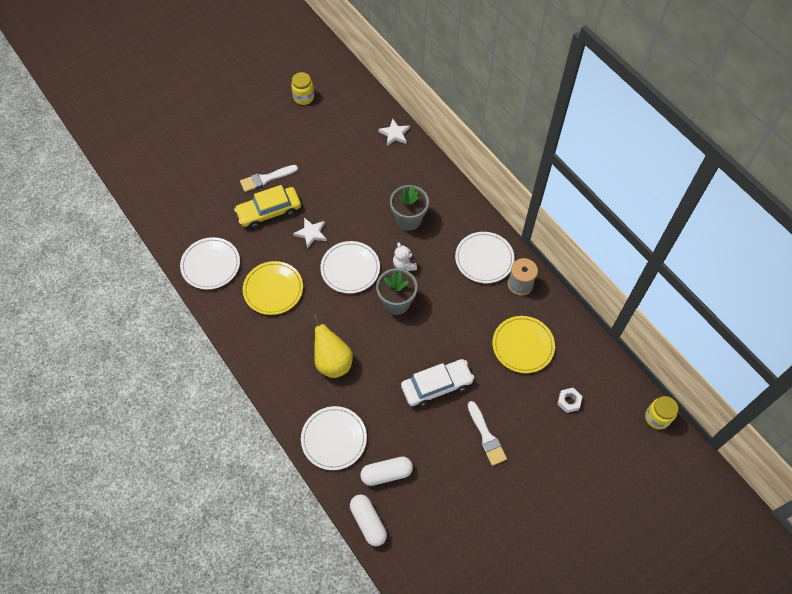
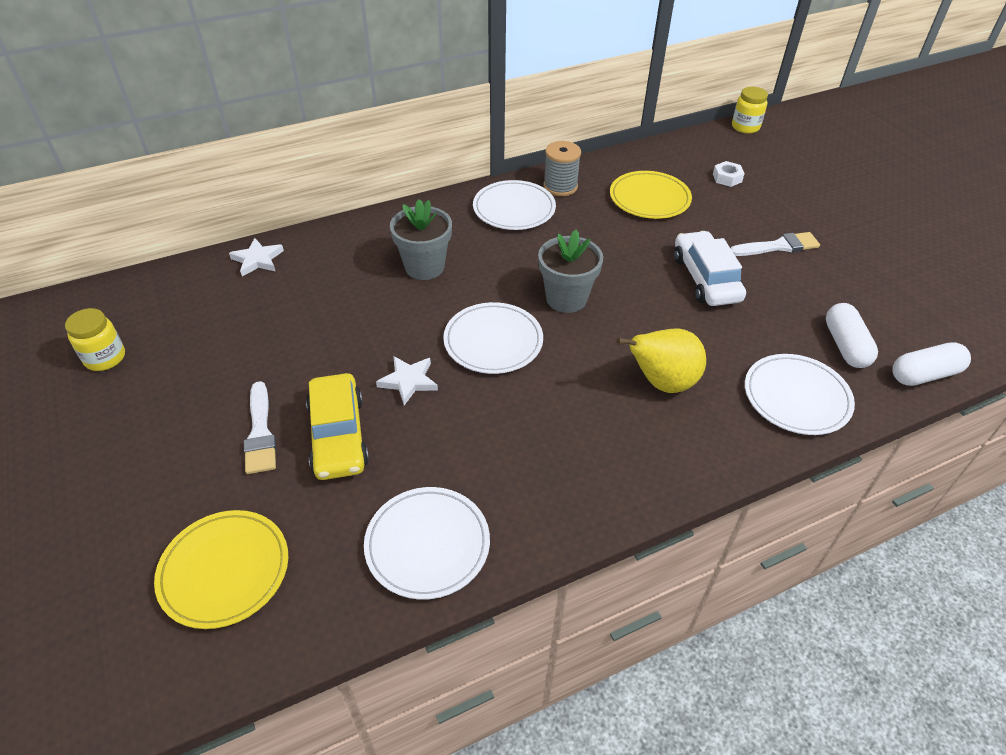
camera: 80 degrees left, 15 degrees down
yellow plate [243,261,303,315] -> yellow plate moved to [154,510,288,629]
white teddy bear [393,242,417,271] -> none

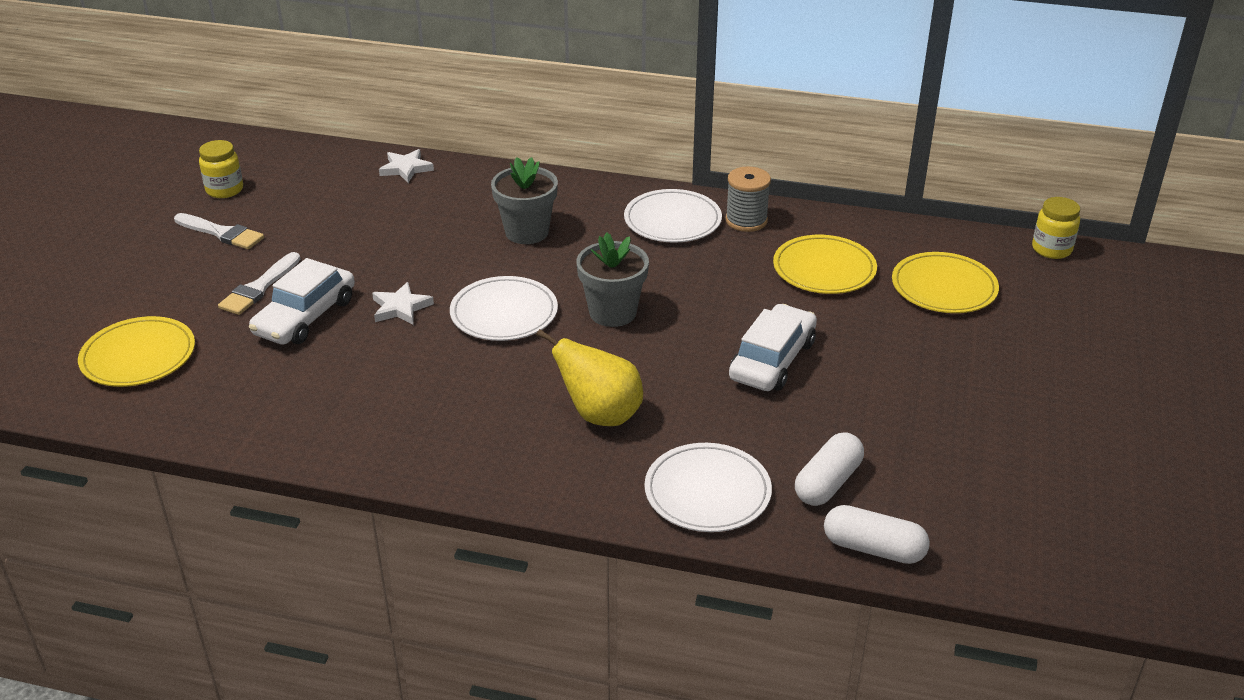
camera: 40 degrees right, 10 degrees down
yellow car [306,373,369,480] -> white car [249,258,355,345]
white plate [364,487,490,600] -> none
white nut [713,161,745,187] -> yellow plate [892,252,999,313]
white brush [731,232,820,256] -> white brush moved to [174,213,264,249]

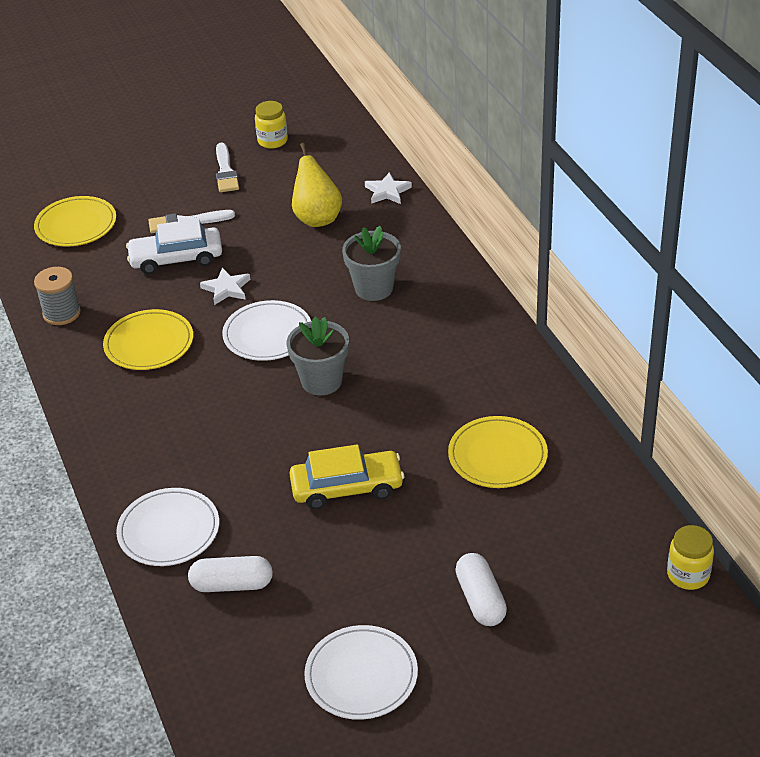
camera: 55 degrees right, 5 degrees up
yellow pear [536,329,643,426] -> yellow pear moved to [292,143,342,227]
white plate [624,189,722,243] -> white plate moved to [304,625,418,720]
grey spool [725,167,771,232] -> grey spool moved to [34,267,81,325]
white car [729,304,817,391] -> yellow car [290,444,404,509]
white capsule [824,505,930,564] -> white capsule moved to [455,553,507,626]
yellow plate [892,252,999,313] -> yellow plate moved to [103,309,193,370]

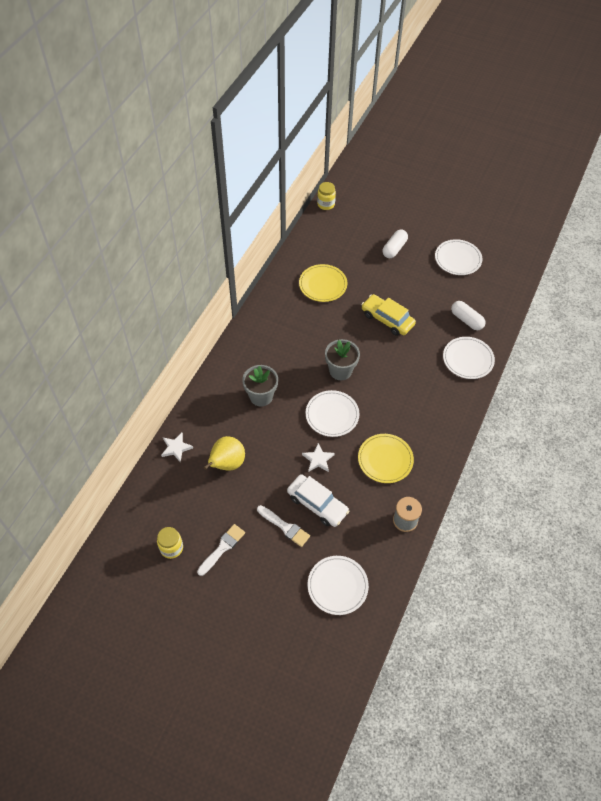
camera: 135 degrees left, 15 degrees up
yellow plate [34,196,116,247] -> white plate [308,556,369,615]

